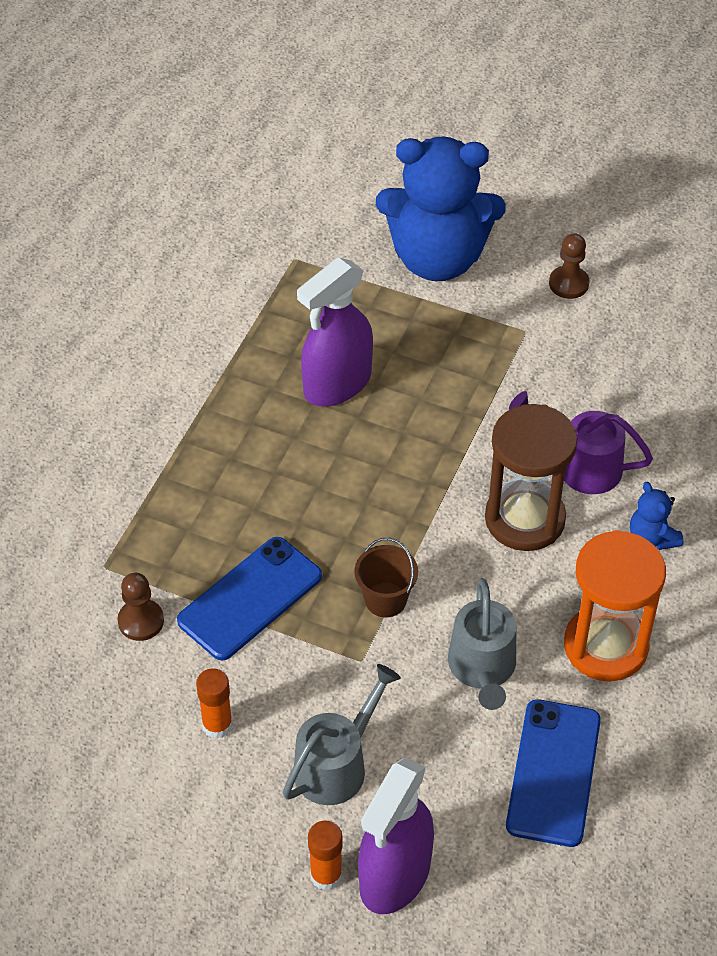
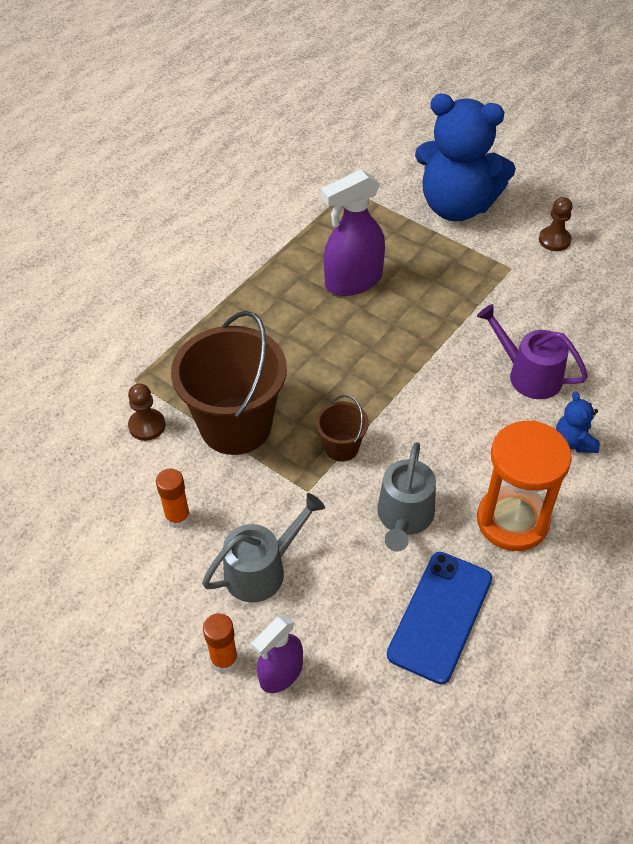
camera: 15 degrees right, 0 degrees up
blue phone [177,537,322,660] -> brown bucket [171,311,287,455]
purple spray bottle [358,758,434,914] -> purple spray bottle [252,615,303,693], size x0.62
brown hourglass [485,404,577,551] -> none

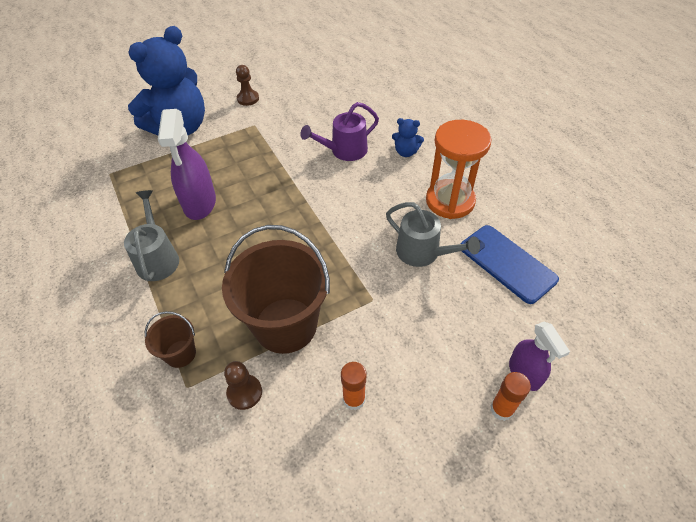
camera: 65 degrees left, 0 degrees up
grey watering can [202,493,325,603] -> grey watering can moved to [124,190,179,281]
brown bucket [316,395,369,462] -> brown bucket moved to [145,311,196,368]

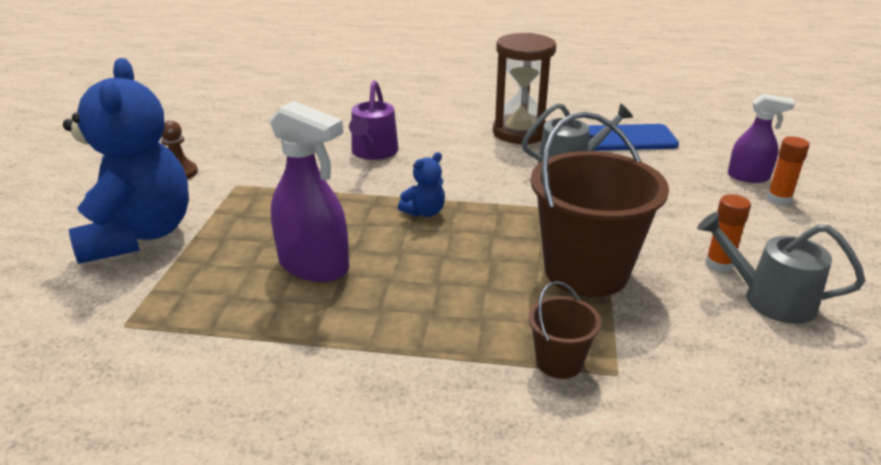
camera: 55 degrees left, 20 degrees down
grey watering can [124,190,179,281] -> grey watering can moved to [697,212,865,324]
brown pawn [224,361,262,410] -> none
blue teddy bear [392,118,424,157] -> blue teddy bear moved to [398,152,445,217]
orange hourglass [426,120,492,219] -> brown hourglass [493,33,556,144]

